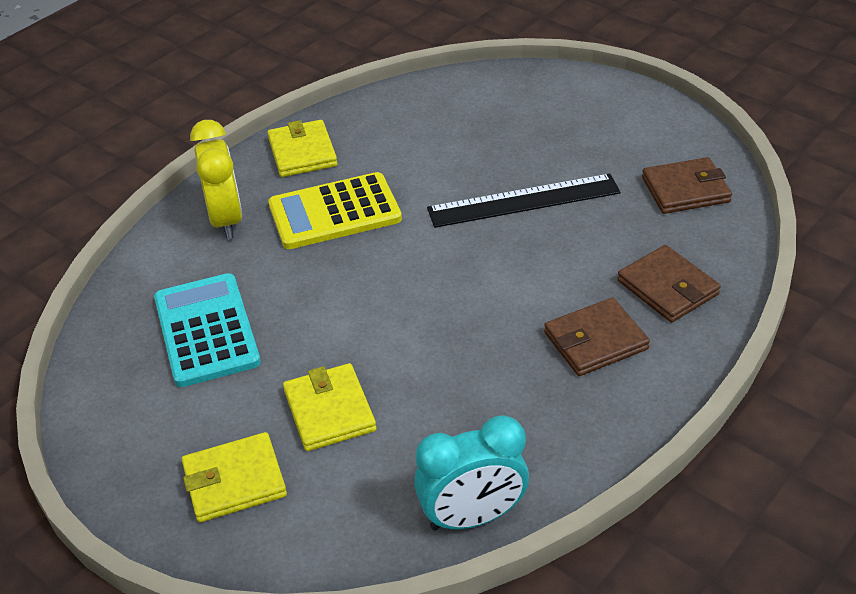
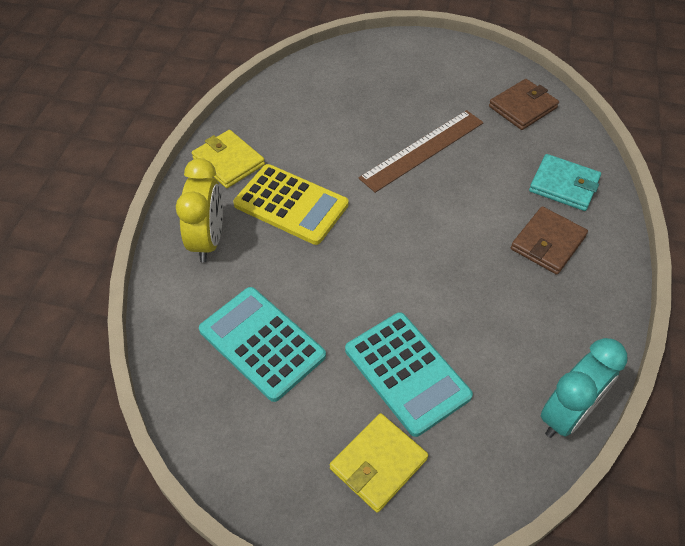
camera: 30 degrees left, 10 degrees up
yellow clock [190,120,243,239] -> yellow clock turned 45 degrees clockwise [176,158,223,263]
yellow calculator [268,172,402,249] -> yellow calculator turned 105 degrees counterclockwise [233,164,349,245]
yellow wallet [283,363,376,451] -> turquoise calculator [345,312,473,437]
black ruler [427,174,621,228] -> brown ruler [359,110,484,193]
brown wallet [617,245,721,323] -> turquoise wallet [529,154,601,211]

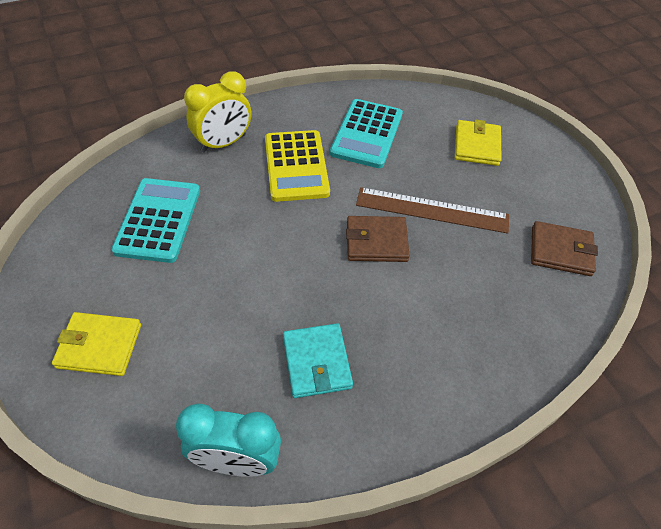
camera: 50 degrees right, 0 degrees up
yellow wallet [192,130,265,188] -> yellow wallet moved to [455,119,502,166]
turquoise calculator [345,312,473,437] -> turquoise calculator moved to [330,99,403,168]
brown wallet [511,206,588,275] -> brown wallet moved to [346,216,410,262]
turquoise wallet [529,154,601,211] -> turquoise wallet moved to [283,323,353,398]

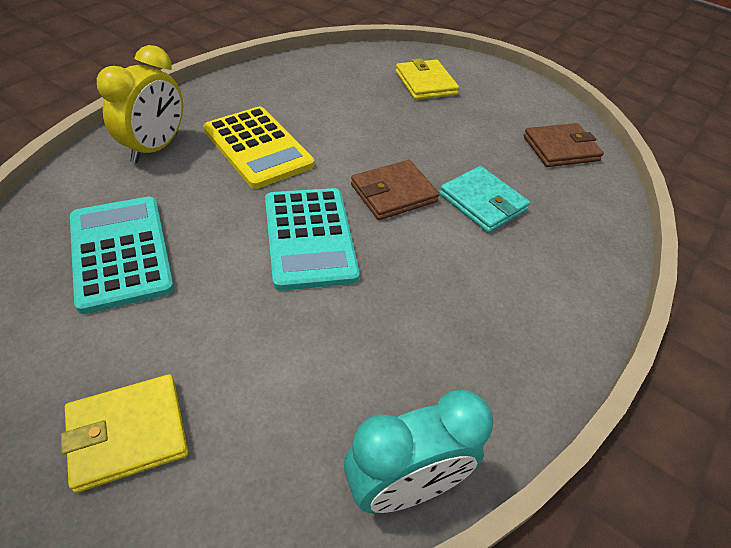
camera: 30 degrees left, 5 degrees down
turquoise wallet [283,323,353,398] -> turquoise wallet moved to [439,166,530,233]
turquoise calculator [330,99,403,168] -> turquoise calculator moved to [265,188,360,291]
brown ruler [356,187,509,234] -> none

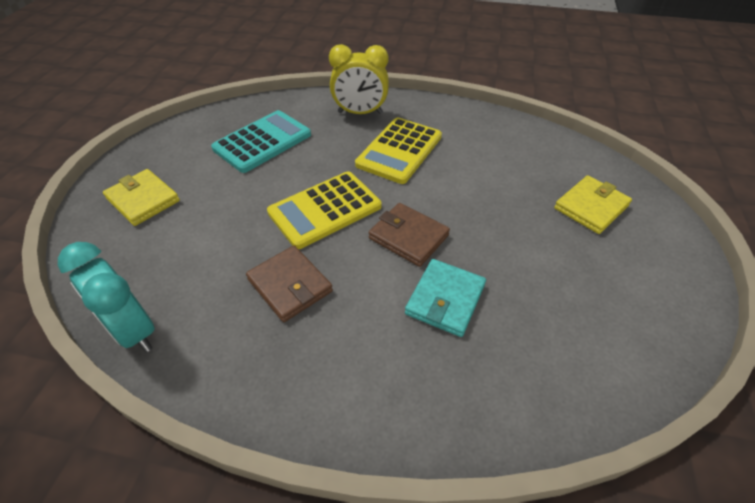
camera: 70 degrees right, 0 degrees up
turquoise calculator [265,188,360,291] -> yellow calculator [267,171,382,249]
brown wallet [523,123,604,167] -> brown wallet moved to [246,246,333,322]

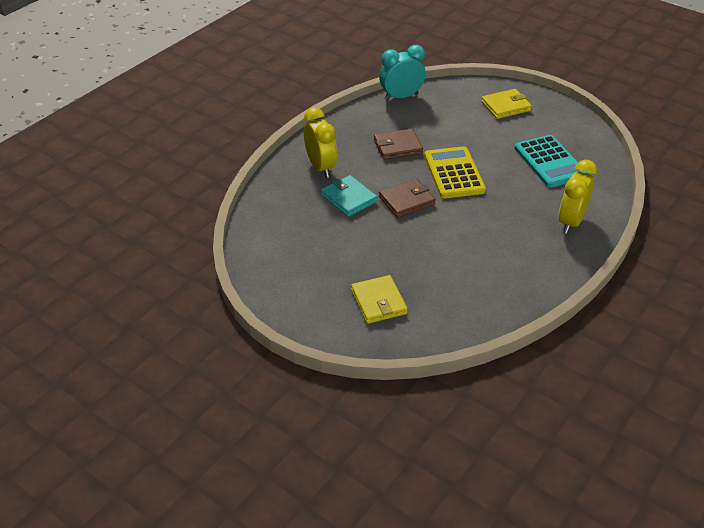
camera: 115 degrees right, 5 degrees down
yellow calculator [355,118,442,184] -> none
none -> yellow clock [304,108,337,178]

